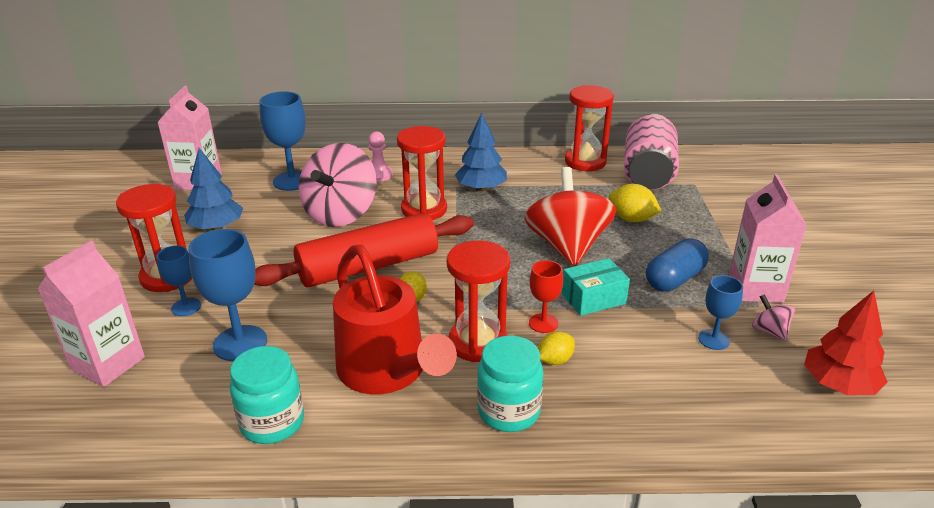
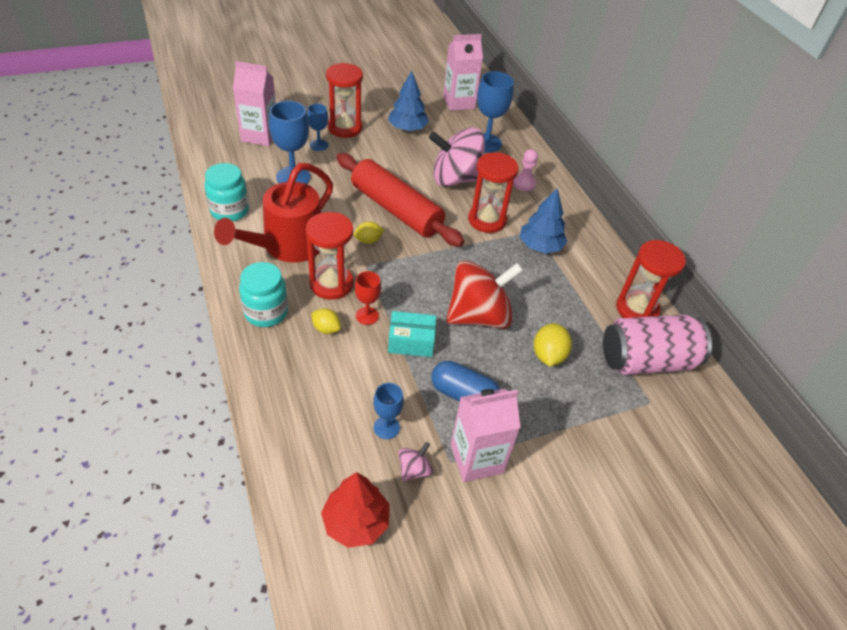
camera: 65 degrees right, 15 degrees up
turquoise box [562,258,630,316] -> turquoise box turned 45 degrees counterclockwise [388,311,436,357]

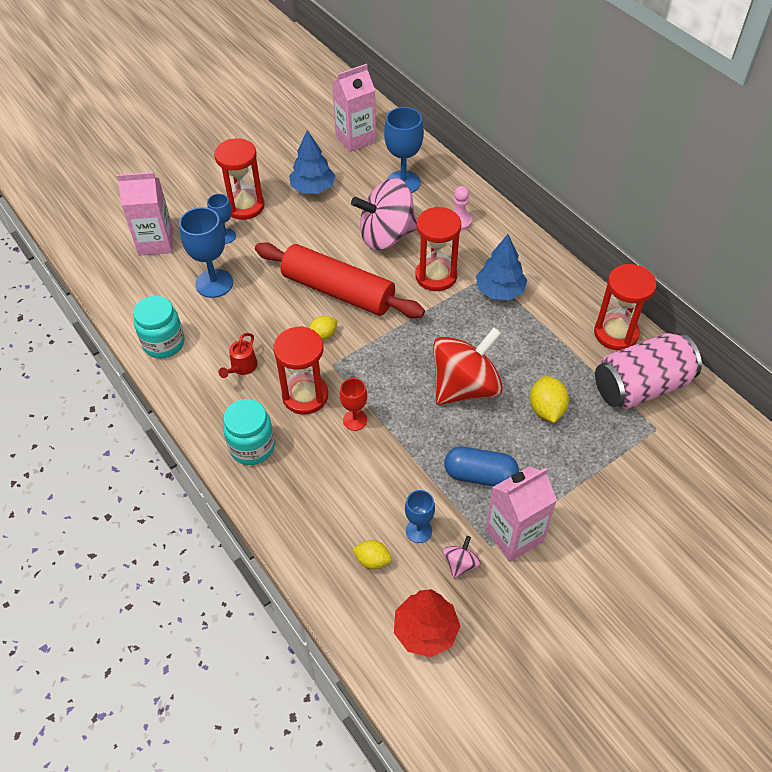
camera: 10 degrees left, 5 degrees up
red watering can [214,163,333,263] -> red watering can [219,333,257,378], size x0.40
yellow lemon [312,308,341,334] -> yellow lemon moved to [353,540,392,569]
turquoise box [388,311,436,357] -> none

